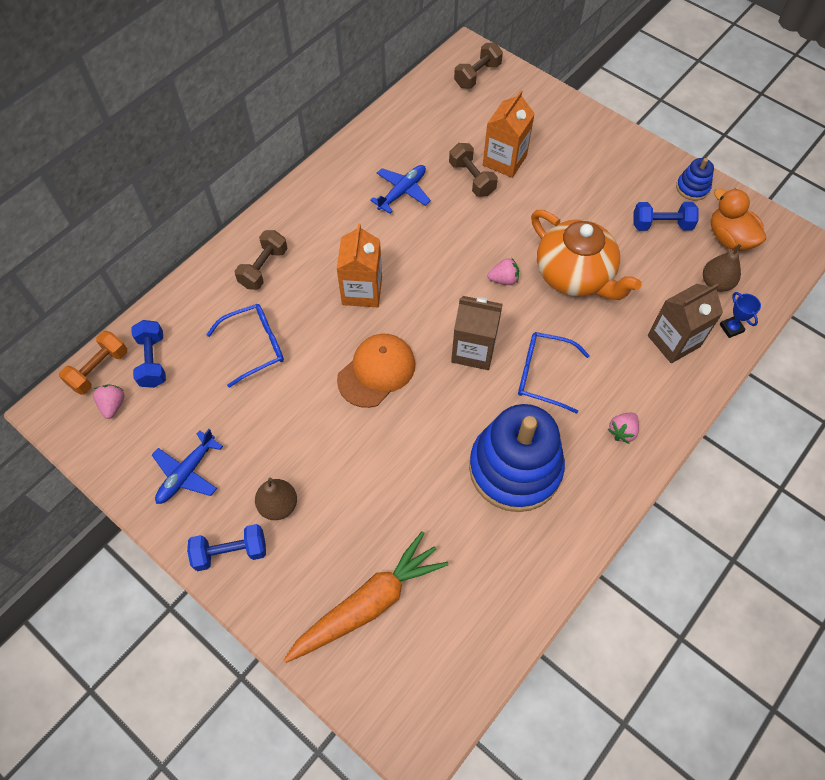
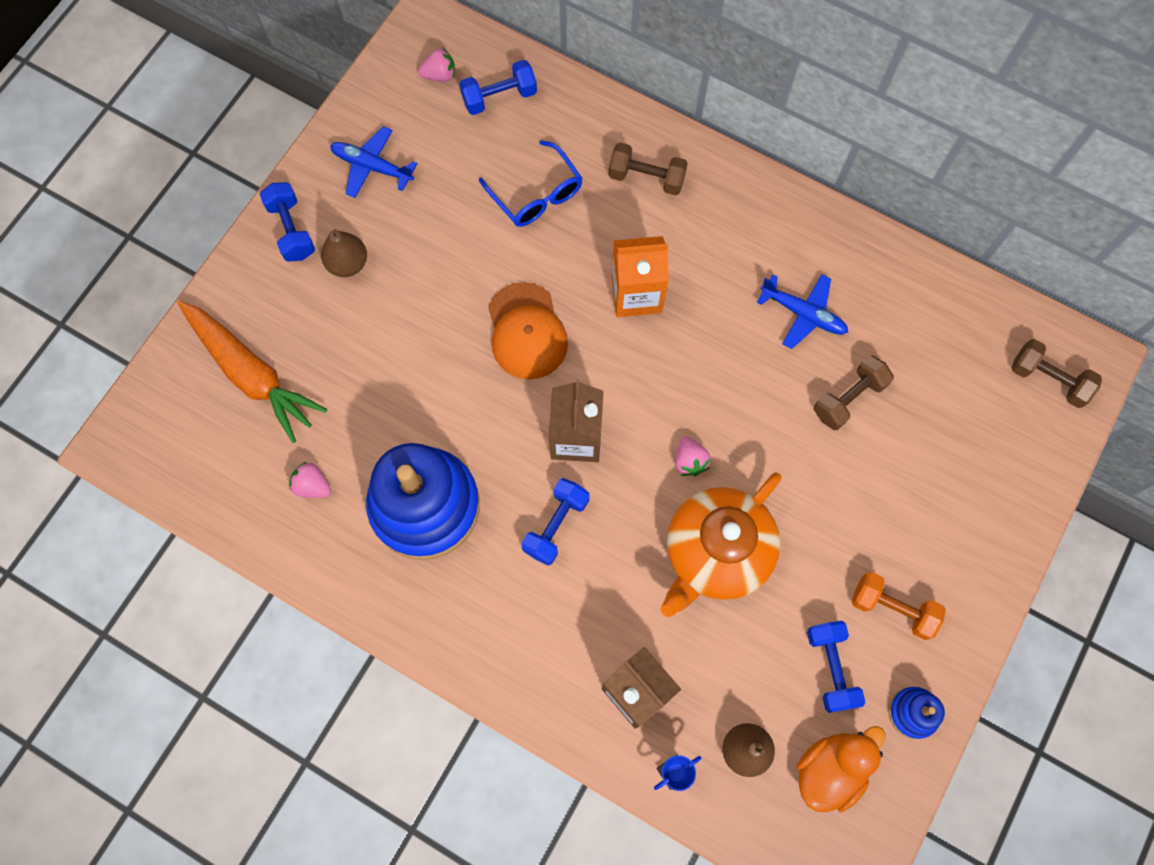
camera: 80 degrees right, 10 degrees up
orange dumbbell [59,331,127,395] -> orange dumbbell moved to [852,572,946,640]
orange cap [337,334,415,408] -> orange cap turned 45 degrees clockwise [488,282,568,379]
orange carton [483,90,535,178] -> none
blue glasses [518,332,590,414] -> blue dumbbell [521,478,590,565]
pink strawberry [608,412,639,444] -> pink strawberry moved to [289,462,331,498]

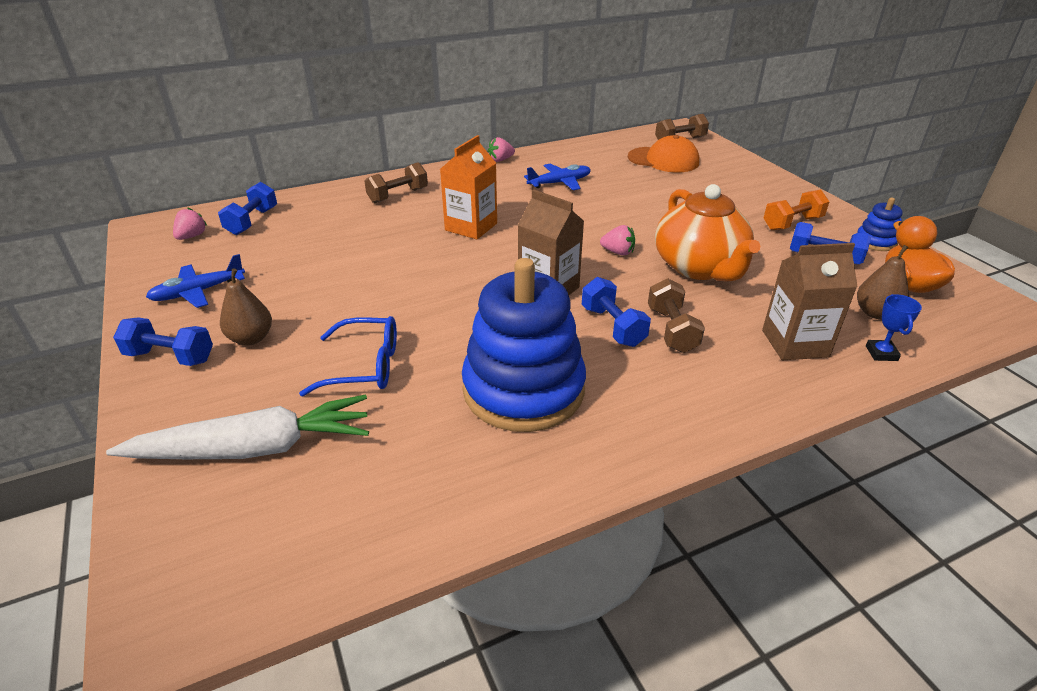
camera: 55 degrees left, 35 degrees down
orange carrot [178,301,327,443] -> white carrot [106,395,369,459]
pink strawberry [289,462,331,498] -> pink strawberry moved to [488,137,515,162]
blue glasses [479,140,583,227] -> blue glasses moved to [299,316,397,396]
orange cap [488,282,568,379] -> orange cap moved to [628,135,699,172]
brown dumbbell [814,355,894,430] -> brown dumbbell moved to [648,278,705,353]

